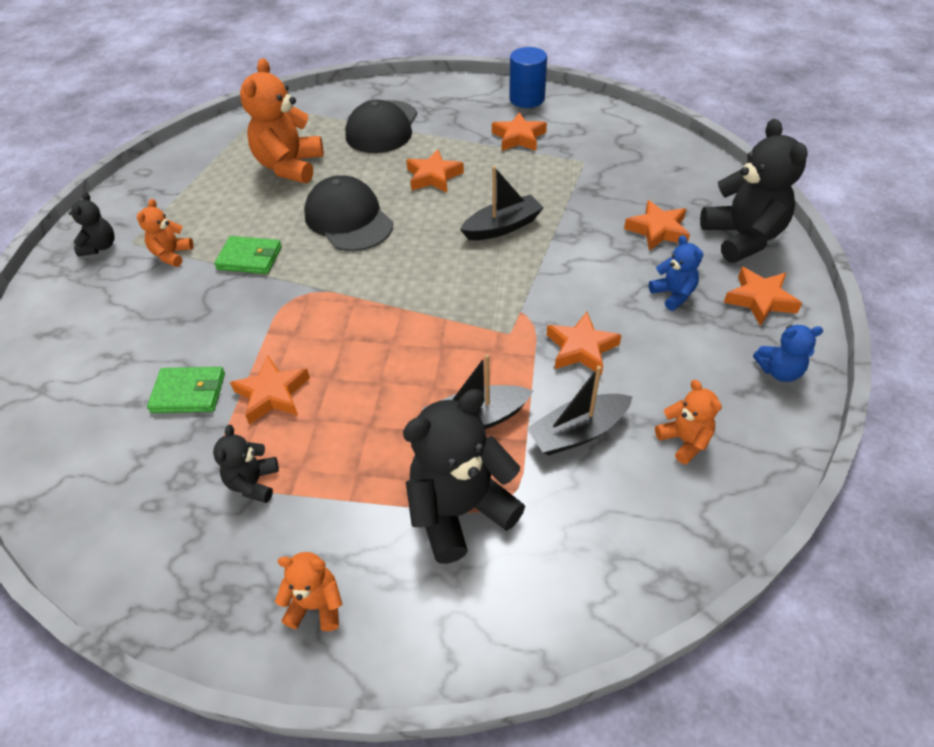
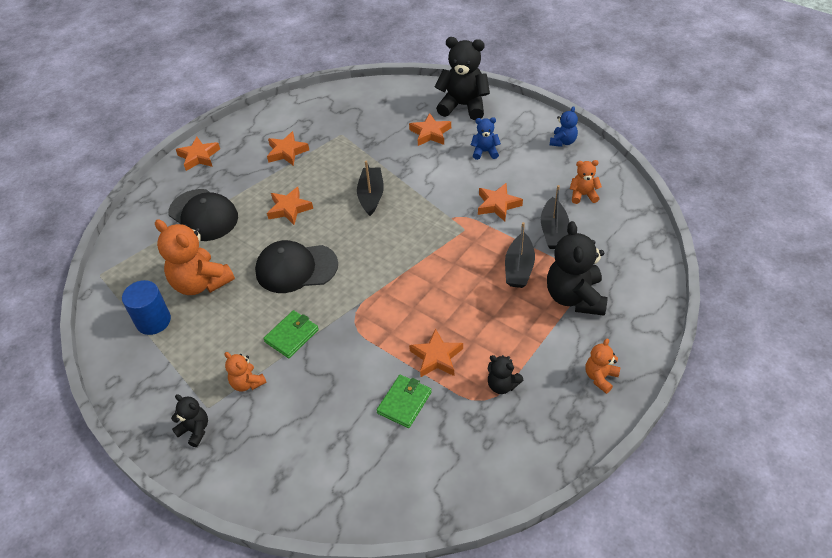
camera: 60 degrees left, 0 degrees up
blue cylinder [509,47,547,108] -> blue cylinder moved to [122,280,171,335]
orange star [724,267,802,326] -> orange star moved to [176,136,220,171]

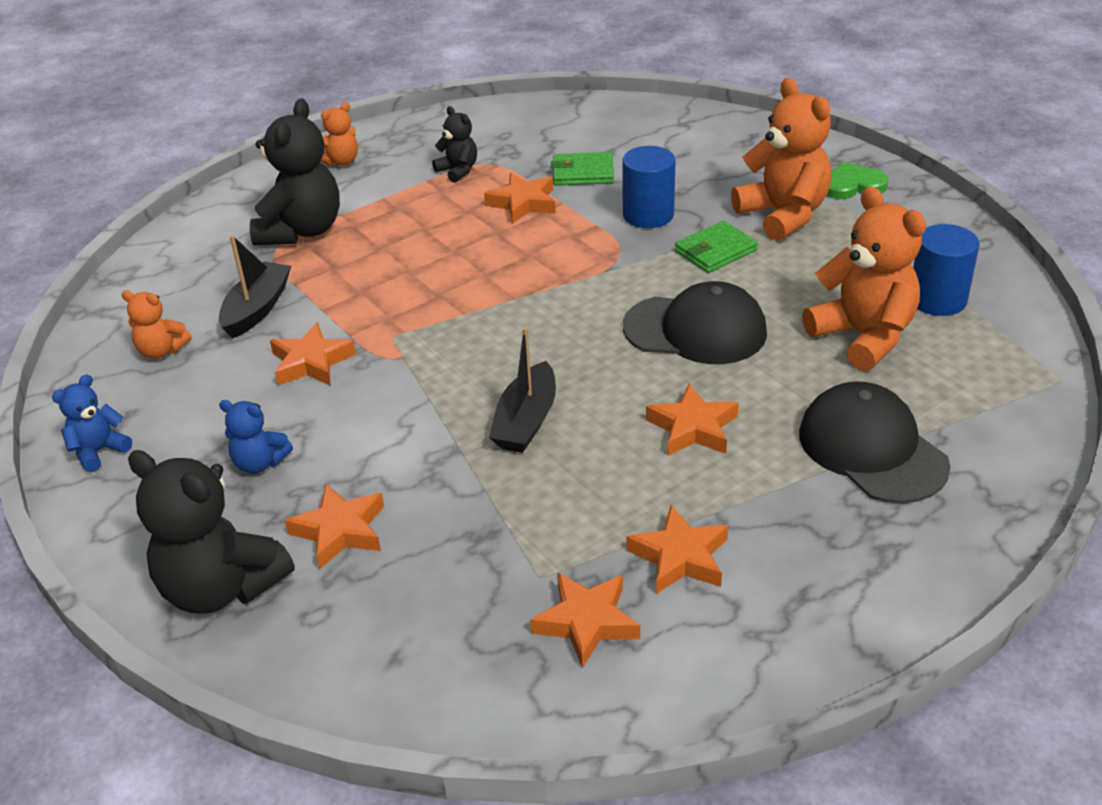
camera: 165 degrees left, 10 degrees down
black teddy bear [171,394,208,447] -> green heart [827,162,889,199]
orange star [176,136,220,171] -> orange star moved to [530,572,640,668]
orange teddy bear [225,352,267,392] -> orange teddy bear [731,78,831,241], size x1.94
green wallet [377,375,432,428] -> green wallet turned 45 degrees clockwise [551,152,614,186]
black boat [505,222,535,288] -> none
none -> blue cylinder [622,146,676,228]

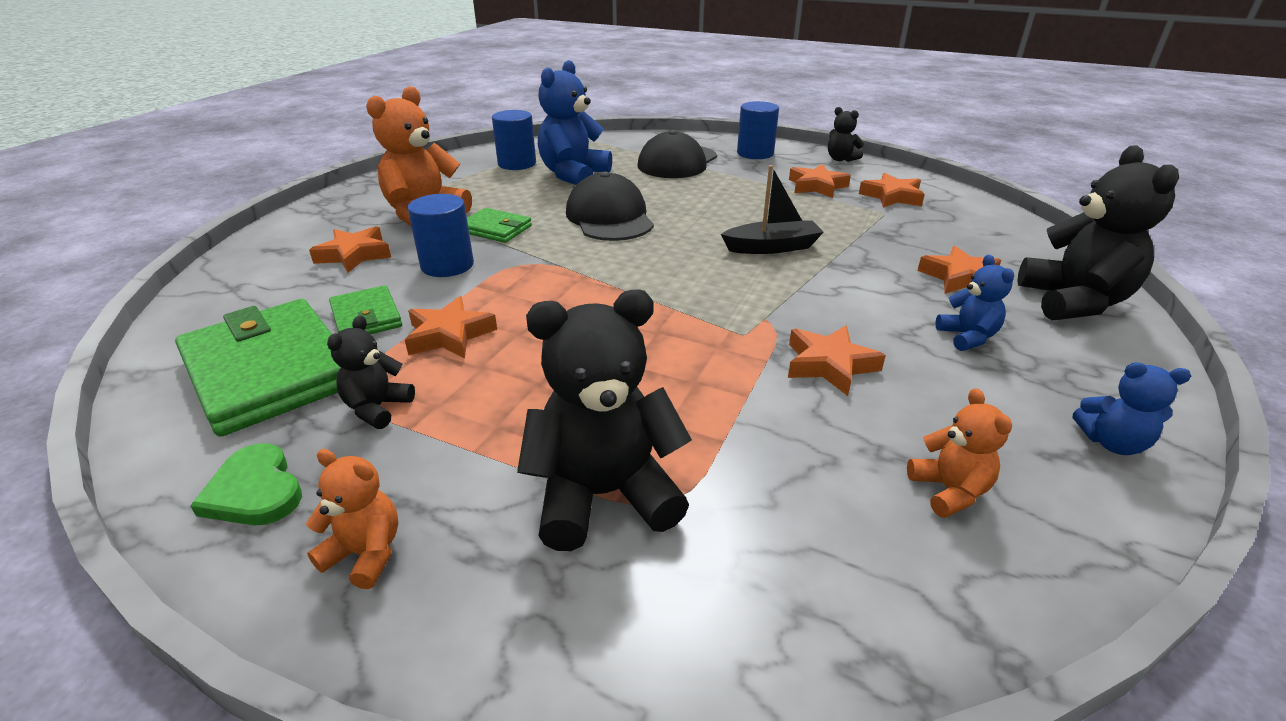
camera: 120 degrees left, 5 degrees down
black boat [219,235,291,339] -> none
orange star [646,383,739,456] -> orange star moved to [309,226,391,273]
orange teddy bear [802,187,926,371] -> blue teddy bear [538,60,612,185]
green heart [827,162,889,199] -> green heart moved to [190,443,302,526]
none -> green wallet [175,299,341,437]
none -> blue cylinder [737,101,779,159]
none -> black teddy bear [828,107,864,162]

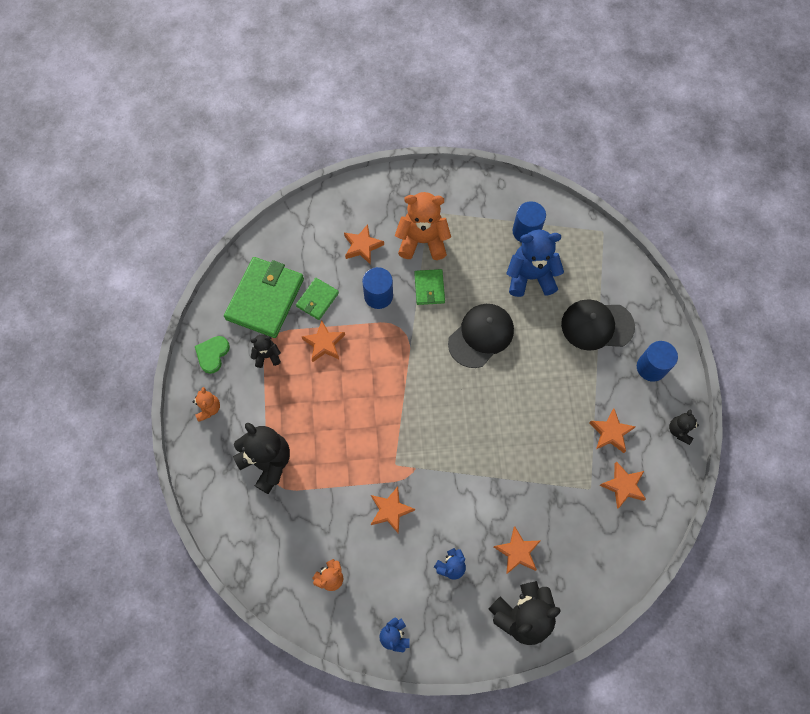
camera: 60 degrees right, 35 degrees up
black boat [721,165,823,254] -> none

